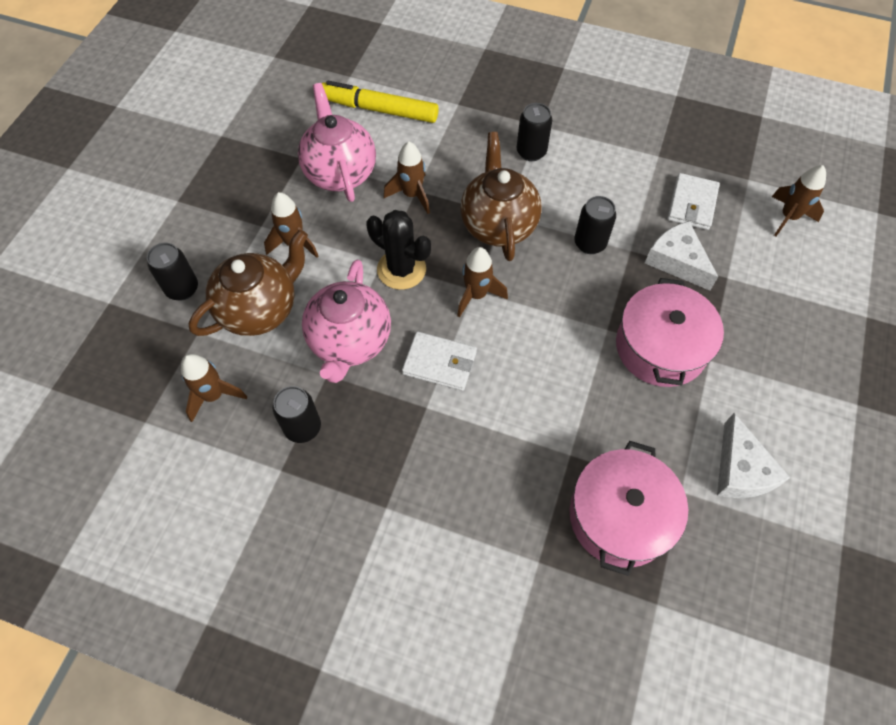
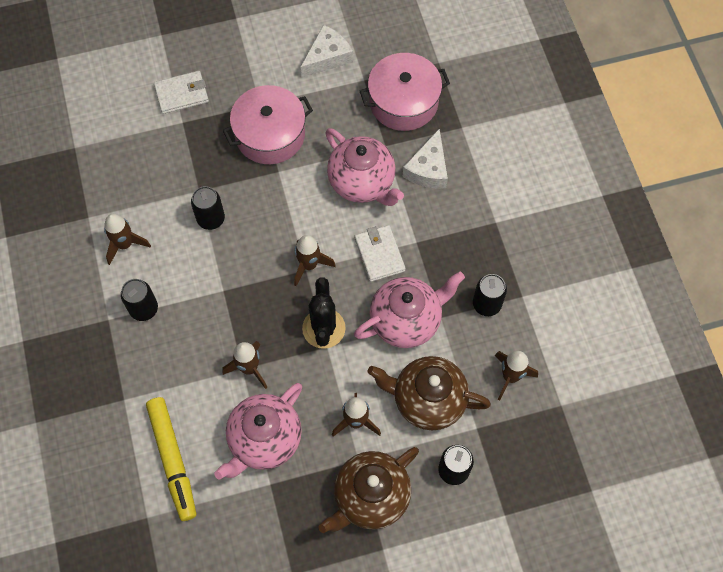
camera: 125 degrees left, 5 degrees up
brown teapot [461,132,542,261] -> brown teapot moved to [318,447,419,533]
white cheese [645,221,718,291] -> white cheese moved to [403,129,448,189]
white wallet [667,173,720,230] -> white wallet moved to [154,71,209,114]
brown rocket [772,165,826,236] -> brown rocket moved to [104,214,151,265]
none -> pink teapot [325,128,404,206]

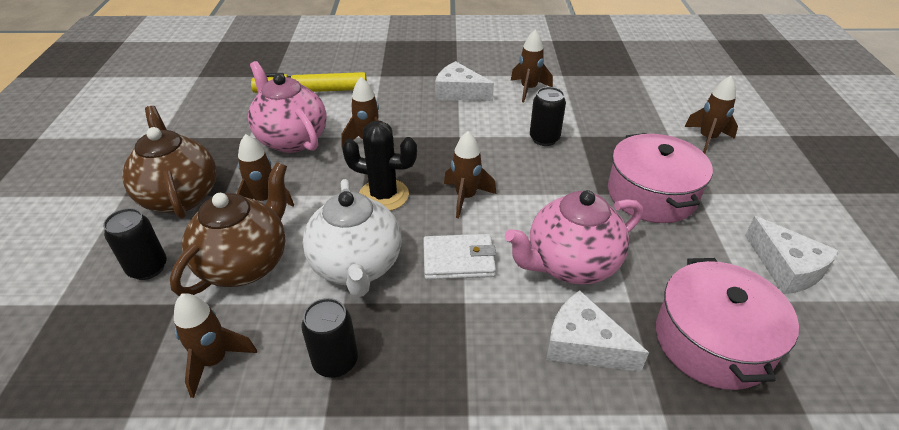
camera: 105 degrees right, 25 degrees down
black can [121,279,158,321] -> white cheese [435,61,494,101]
white wallet [154,71,209,114] -> brown rocket [684,76,738,154]
pink teapot [354,272,465,348] -> white teapot [303,179,402,297]

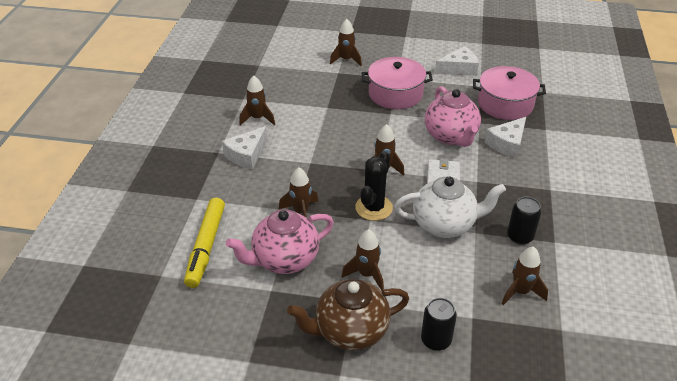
camera: 80 degrees left, 0 degrees up
brown teapot [170,162,287,296] -> none
black can [530,87,566,146] -> none

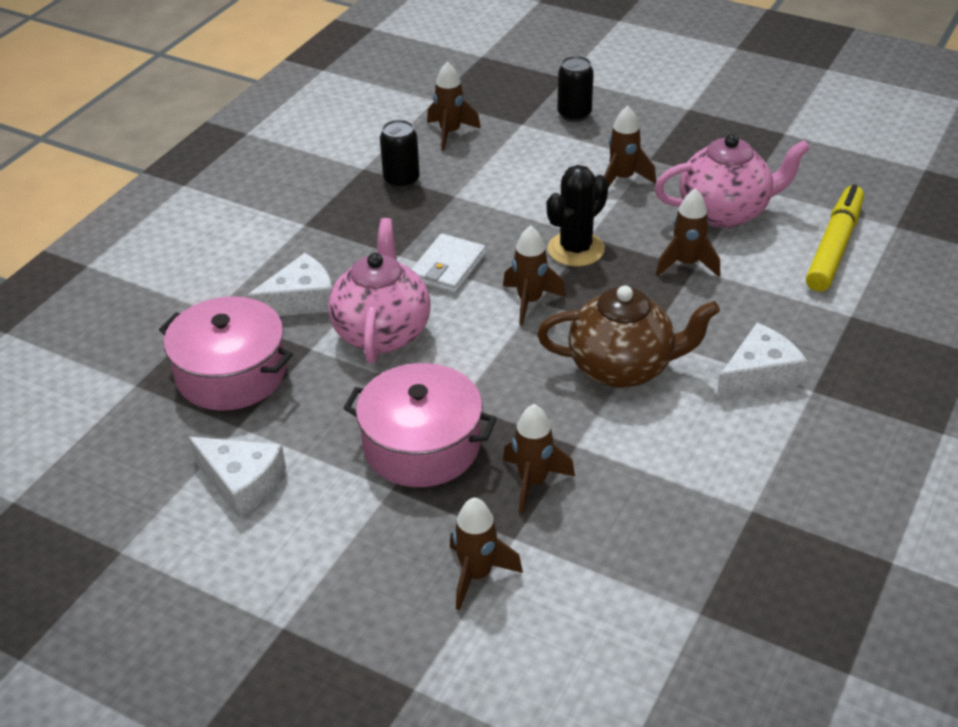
camera: 160 degrees left, 0 degrees up
brown rocket [239,76,275,125] -> brown rocket moved to [503,404,575,514]
brown teapot [287,279,409,351] -> brown teapot moved to [537,286,720,388]
white teapot [394,177,506,238] -> none
white cheese [435,46,479,76] -> white cheese turned 150 degrees counterclockwise [188,437,286,518]

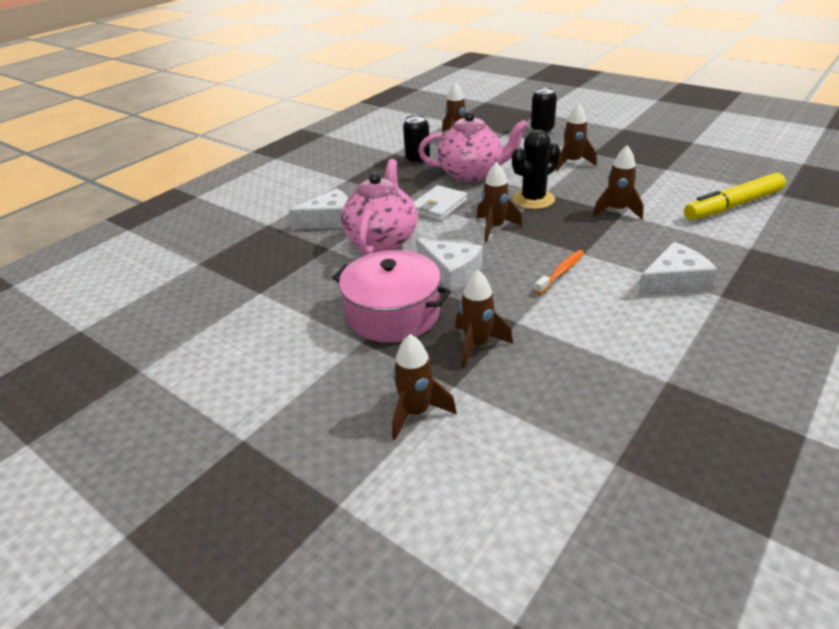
camera: 10 degrees right, 5 degrees down
pink pot [159,296,293,411] -> none
white cheese [188,437,286,518] -> white cheese moved to [416,239,483,292]
brown teapot [537,286,720,388] -> orange toothbrush [534,250,584,294]
pink teapot [655,134,811,228] -> pink teapot moved to [418,111,528,182]
yellow marker [806,185,864,292] -> yellow marker turned 150 degrees counterclockwise [684,173,786,220]

